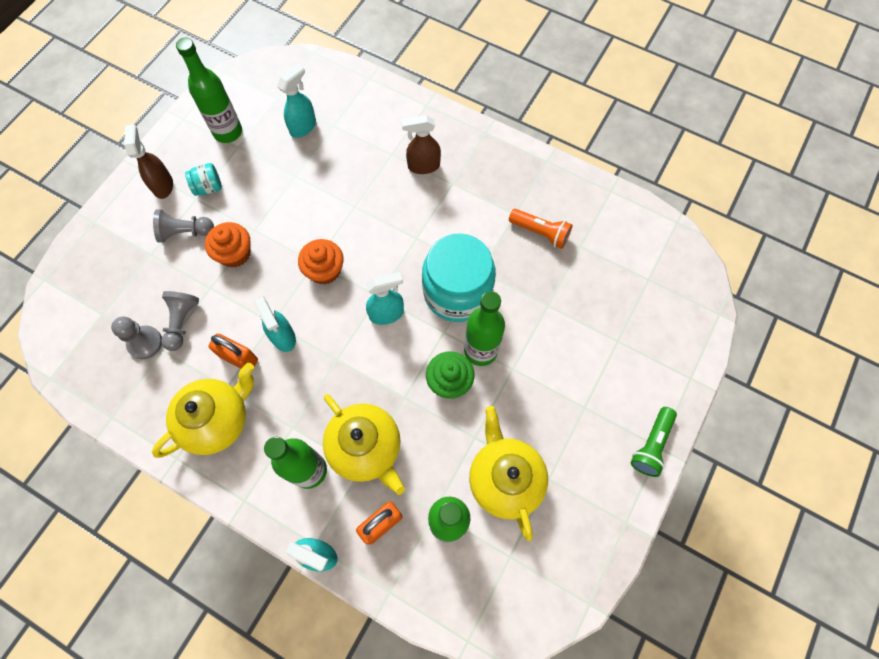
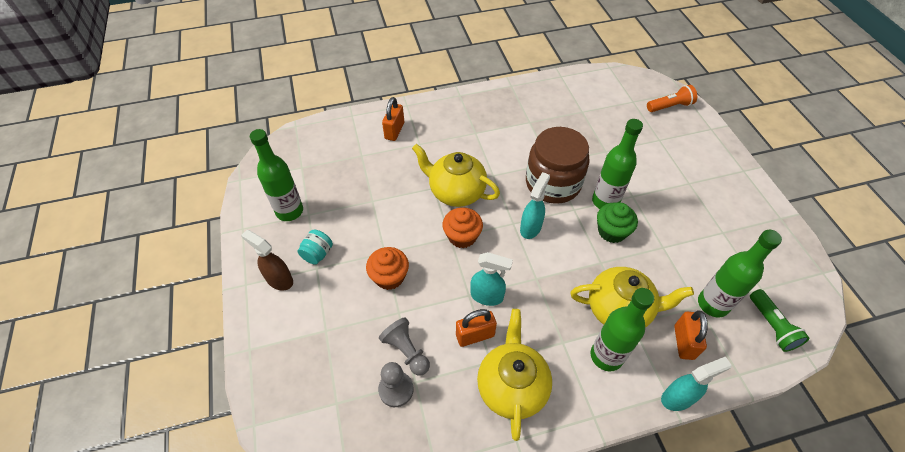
camera: 45 degrees left, 15 degrees down
grey pawn [153,210,214,243] -> none
turquoise spray bottle [277,64,316,138] -> none
brown spray bottle [402,115,441,174] -> none
turquoise jar [422,233,496,322] -> brown jar [526,127,589,204]
yellow teapot [469,406,548,541] -> yellow teapot moved to [412,144,500,207]
orange flashlight [509,209,573,249] -> orange flashlight moved to [647,85,697,112]
green flashlight [631,407,677,477] -> green flashlight moved to [750,289,809,352]
none -> orange padlock [382,97,404,141]

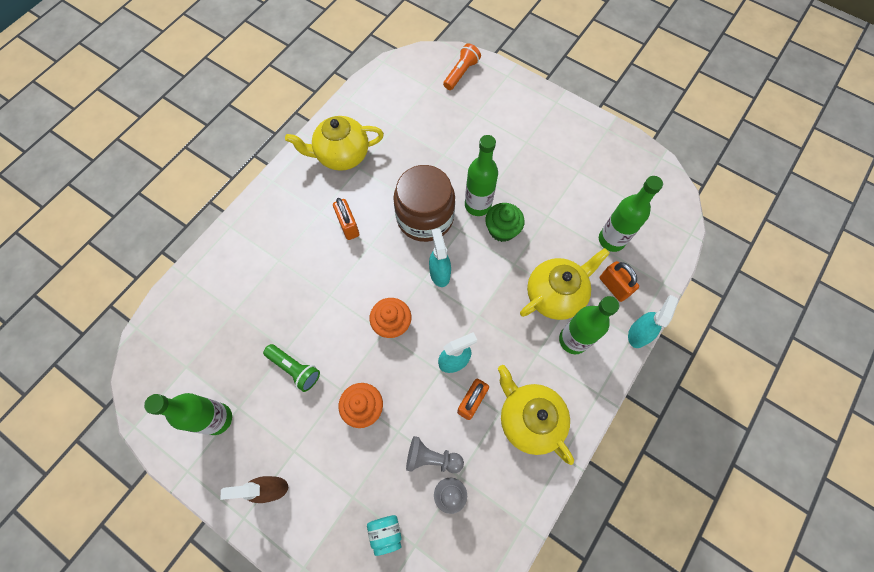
camera: 40 degrees left, 15 degrees up
turquoise jar [297,230,333,265] -> turquoise jar moved to [367,515,401,556]
orange padlock [382,97,404,141] -> orange padlock moved to [333,198,359,240]
yellow teapot [412,144,500,207] -> yellow teapot moved to [285,116,384,171]
green flashlight [750,289,809,352] -> green flashlight moved to [263,344,320,392]

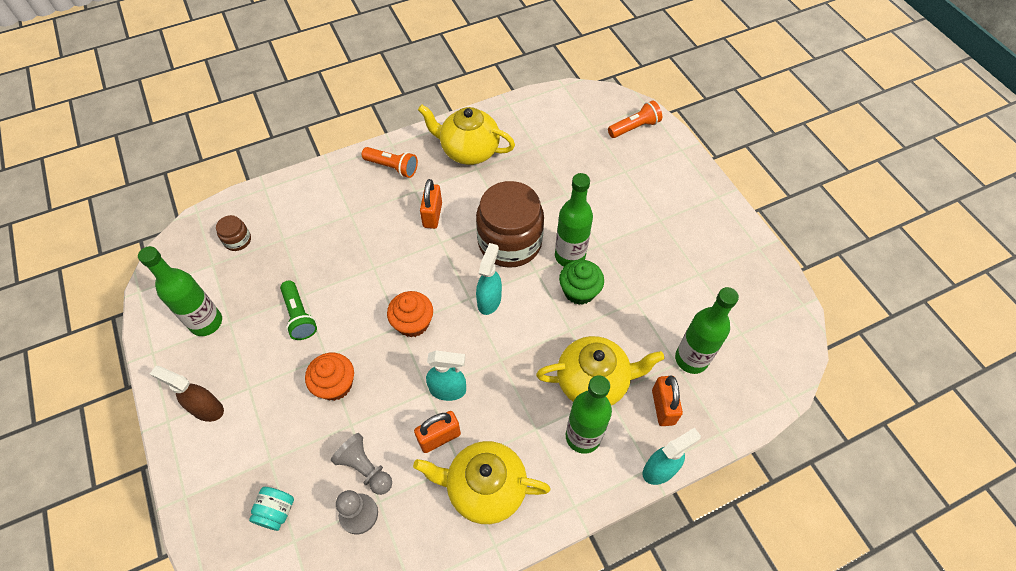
camera: 30 degrees right, 10 degrees down
yellow teapot [498,365,574,465] -> yellow teapot turned 75 degrees counterclockwise [413,441,550,524]
none -> brown jar [216,215,251,251]
none -> orange flashlight [362,147,418,178]

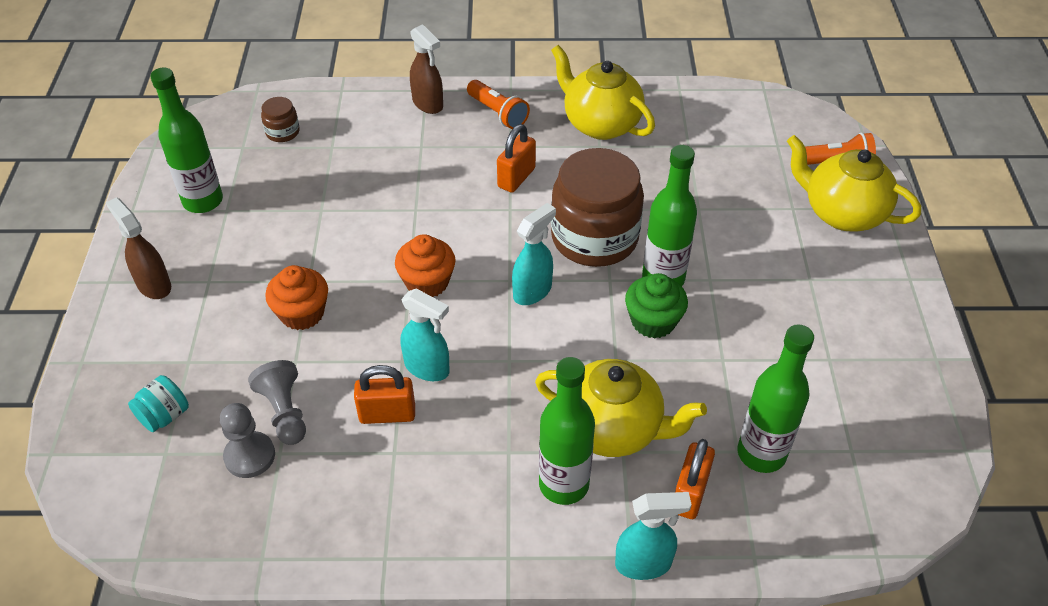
camera: 25 degrees right, 10 degrees down
green flashlight [280,281,317,340] -> none
yellow teapot [413,441,550,524] -> yellow teapot moved to [787,135,921,231]
none -> brown spray bottle [410,24,443,114]

